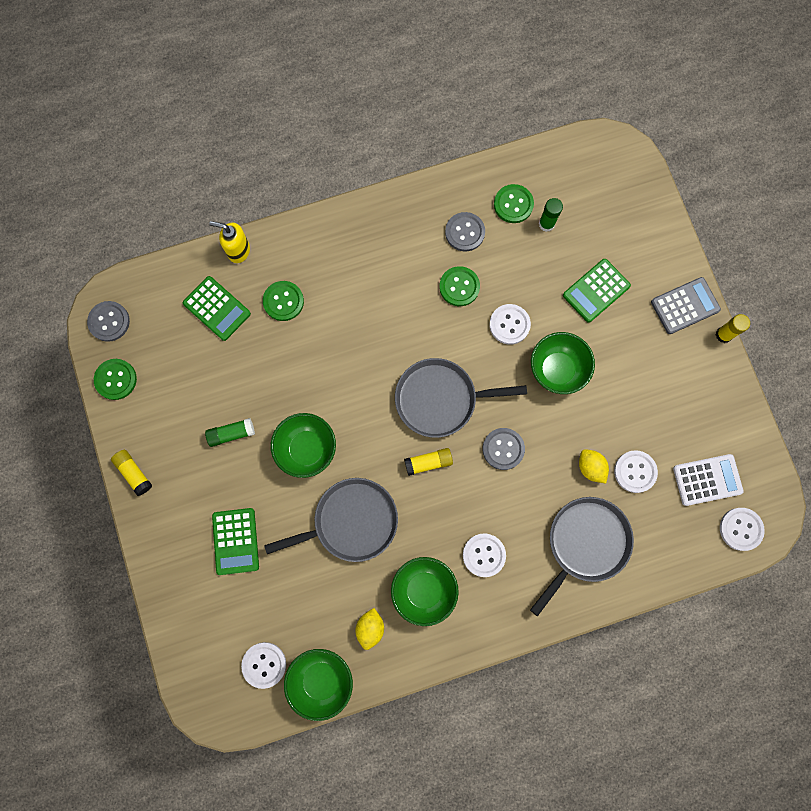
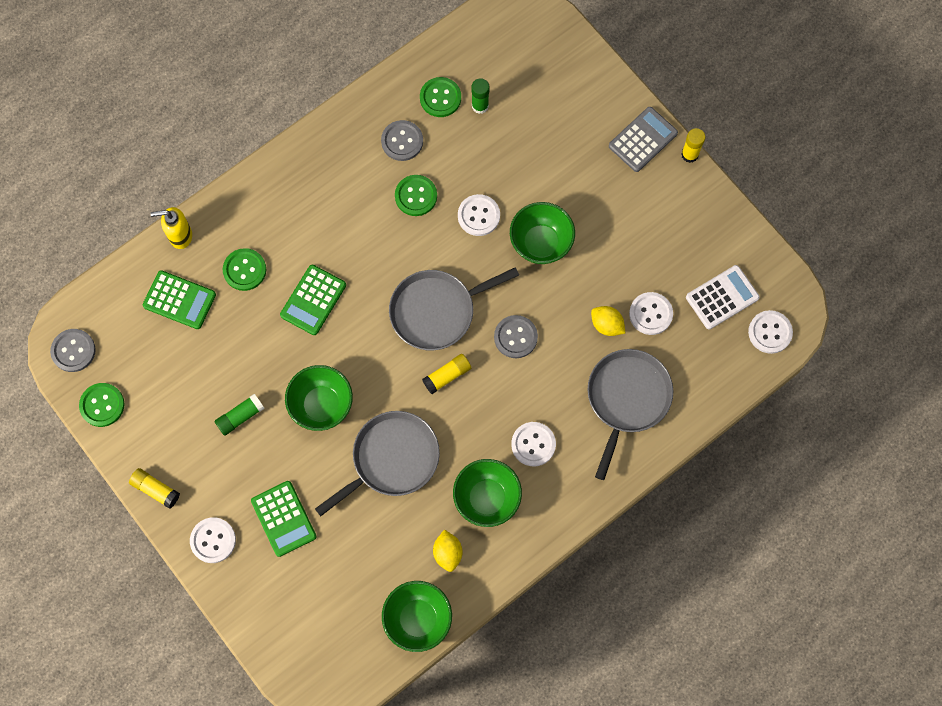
camera: 20 degrees left, 5 degrees down
white button [241,642,286,689] -> white button moved to [190,517,236,563]
green calculator [563,259,631,323] -> green calculator moved to [280,265,346,335]

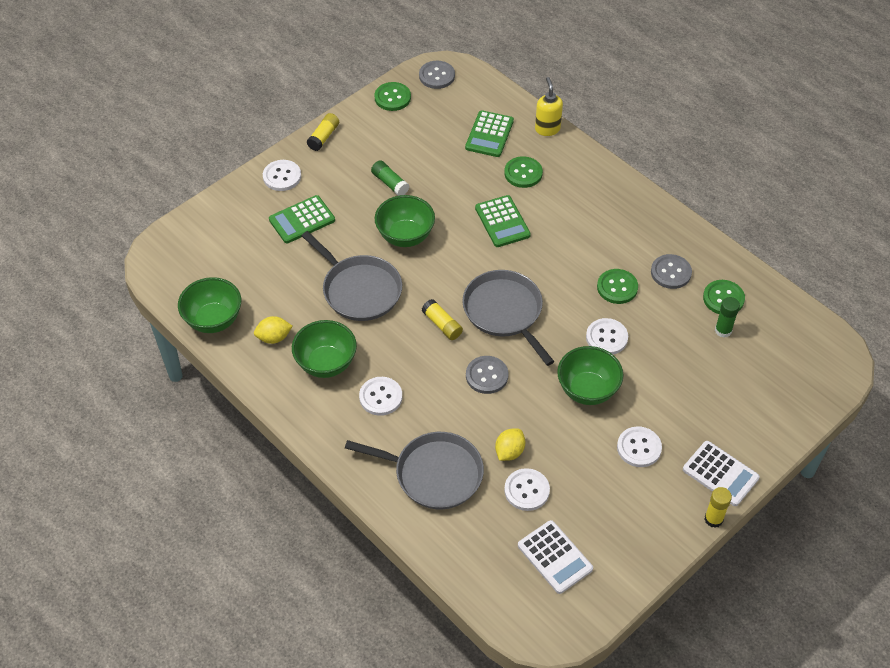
camera: 85 degrees right, 20 degrees down
green calculator [280,265,346,335] -> green calculator turned 135 degrees counterclockwise [475,195,531,247]
grey calculator [609,107,678,172] -> white calculator [683,441,760,506]
white button [748,310,793,354] -> white button moved to [617,426,662,467]

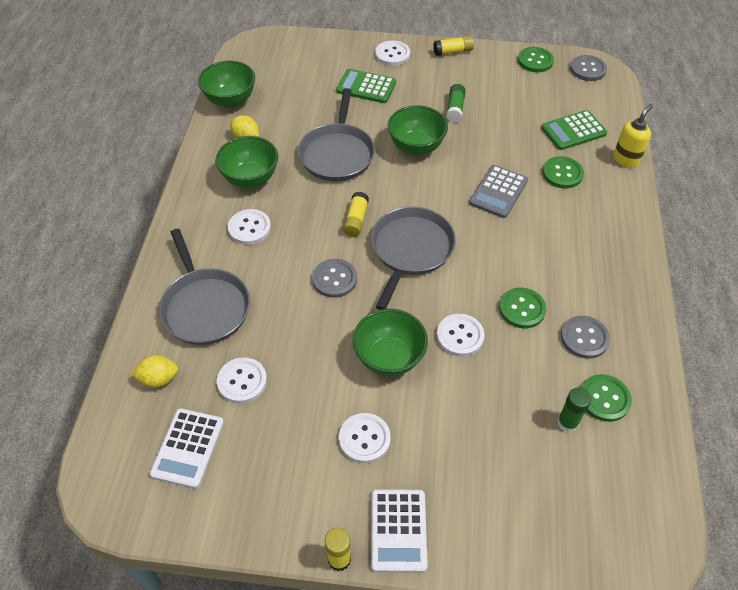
camera: 50 degrees right, 0 degrees up
green calculator [475,195,531,247] -> grey calculator [469,165,528,218]
yellow lemon [495,428,526,461] -> yellow lemon moved to [131,355,178,388]

